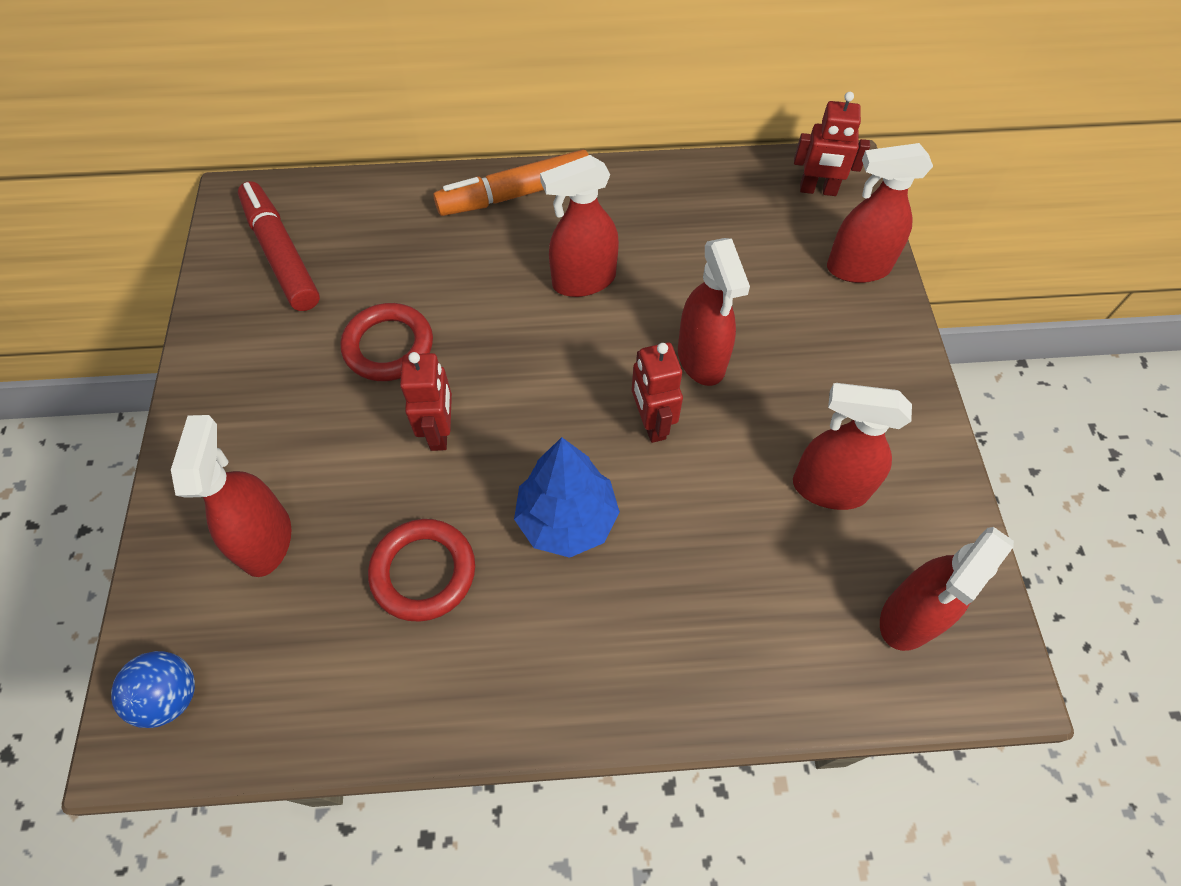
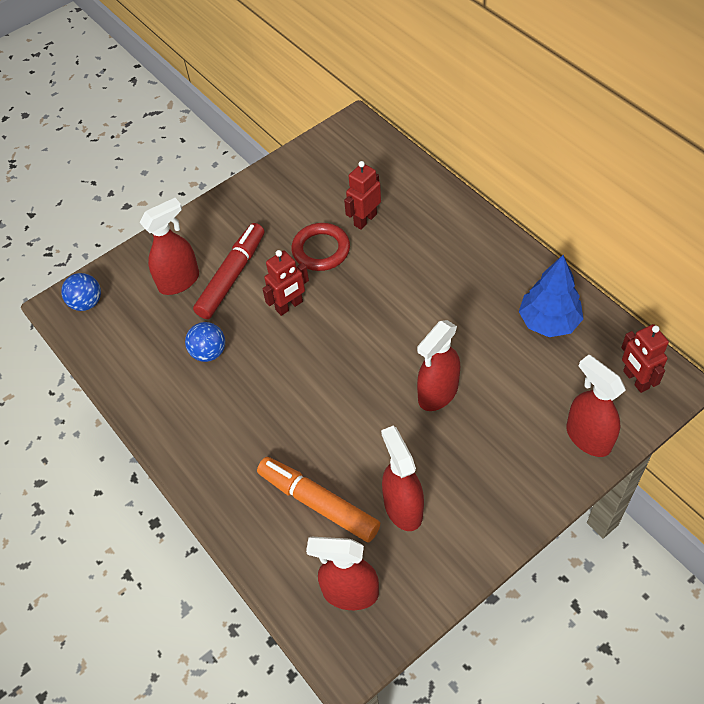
camera: 60 degrees right, 5 degrees down
red marker [238,181,320,311] -> red marker moved to [193,223,264,319]
red ring [368,519,475,622] -> blue ball [185,322,225,362]
orange marker [433,149,589,216] -> orange marker moved to [257,457,380,543]
blue tree [514,437,620,558] -> blue tree moved to [519,255,584,337]
red spray bottle [540,155,619,297] -> none
red robot [632,342,683,443] -> red robot moved to [344,161,381,230]

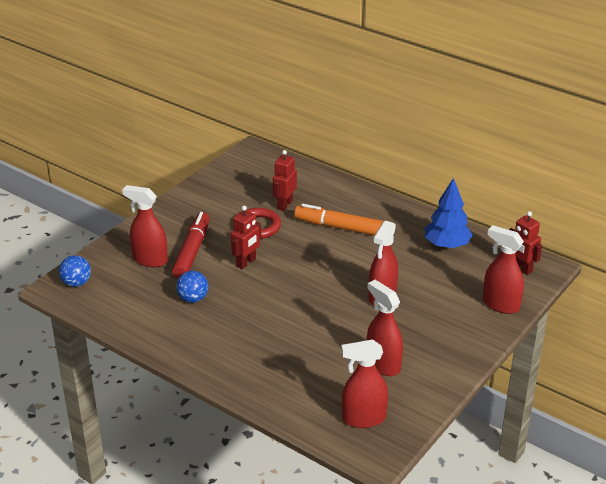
camera: 20 degrees left, 20 degrees down
red spray bottle [140,198,199,295] -> red spray bottle turned 105 degrees counterclockwise [122,185,168,267]
orange marker [257,457,380,543] -> orange marker moved to [294,204,384,235]

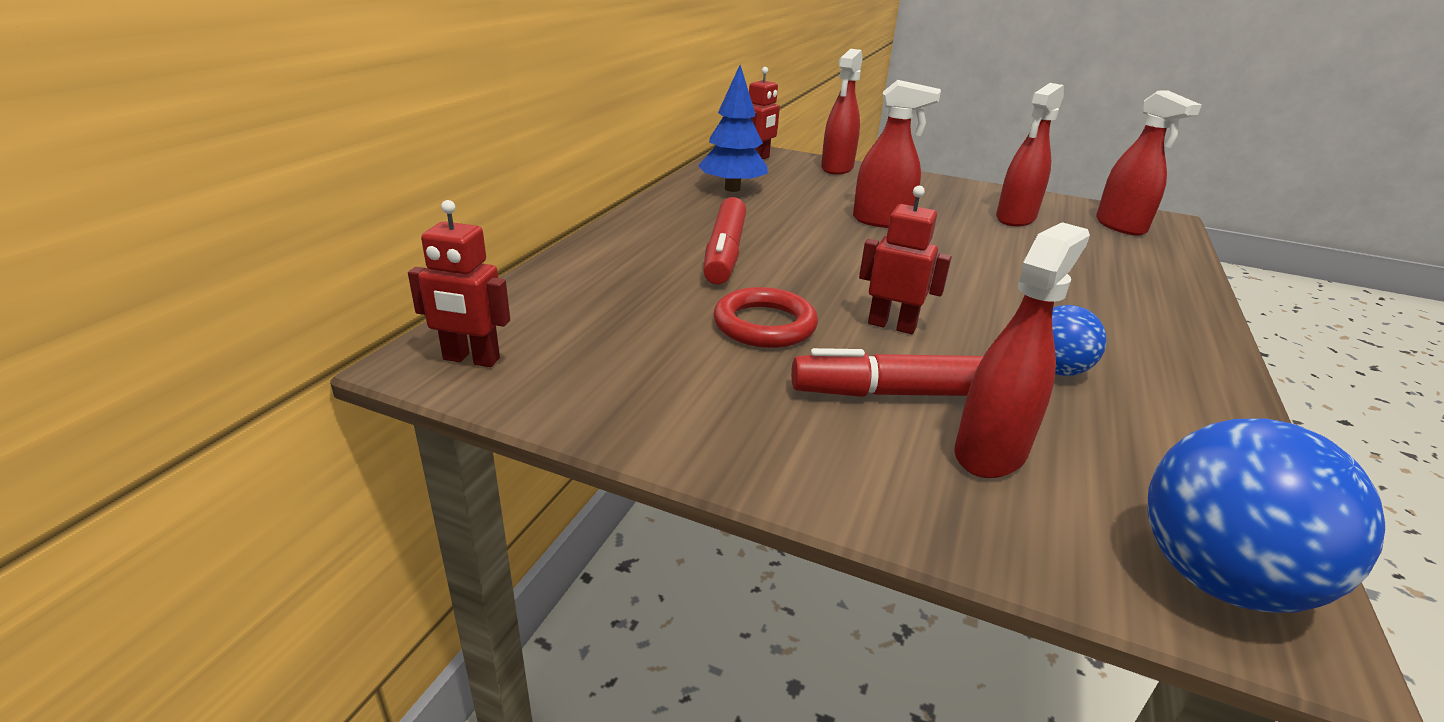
camera: 105 degrees left, 5 degrees down
blue ball [59,255,91,287] -> blue ball [1148,418,1385,613], size x1.76
red spray bottle [122,185,168,267] -> red spray bottle turned 150 degrees counterclockwise [954,222,1090,478]
red robot [273,150,297,211] -> red robot moved to [408,200,510,367]
orange marker [294,204,384,235] -> red marker [703,197,746,284]

